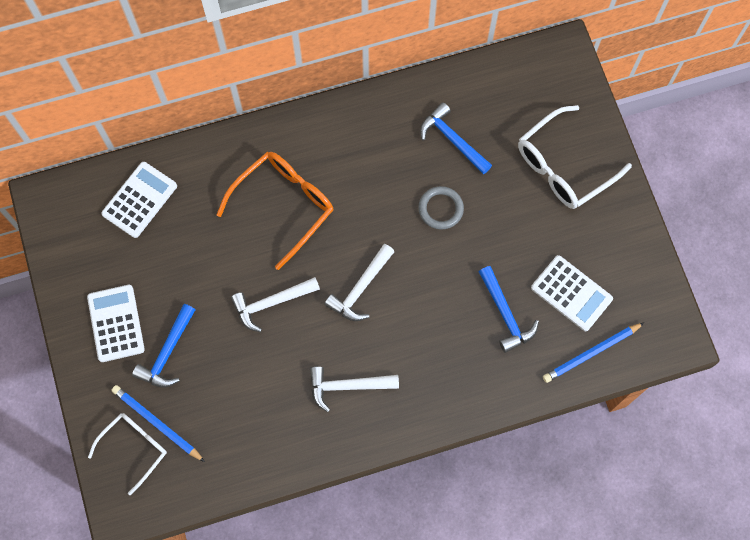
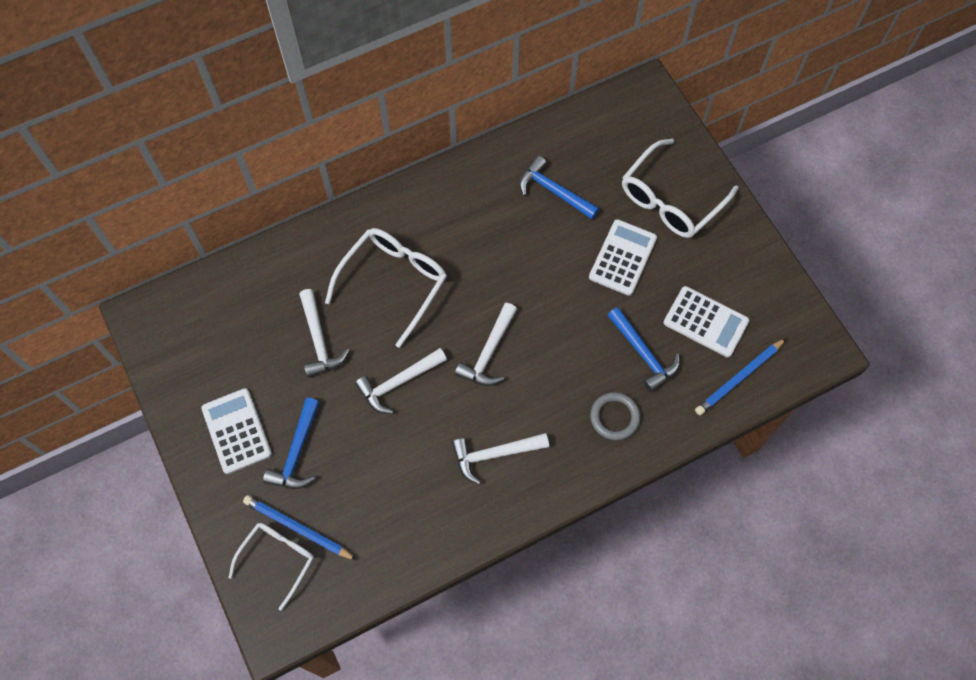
camera: 10 degrees left, 5 degrees down
white calculator [101,162,177,238] -> white calculator moved to [589,219,657,296]
orange glasses [217,152,333,270] -> white glasses [325,228,447,348]
grey ring [418,186,464,230] -> grey ring moved to [590,392,640,440]
none -> white hammer [299,289,350,378]

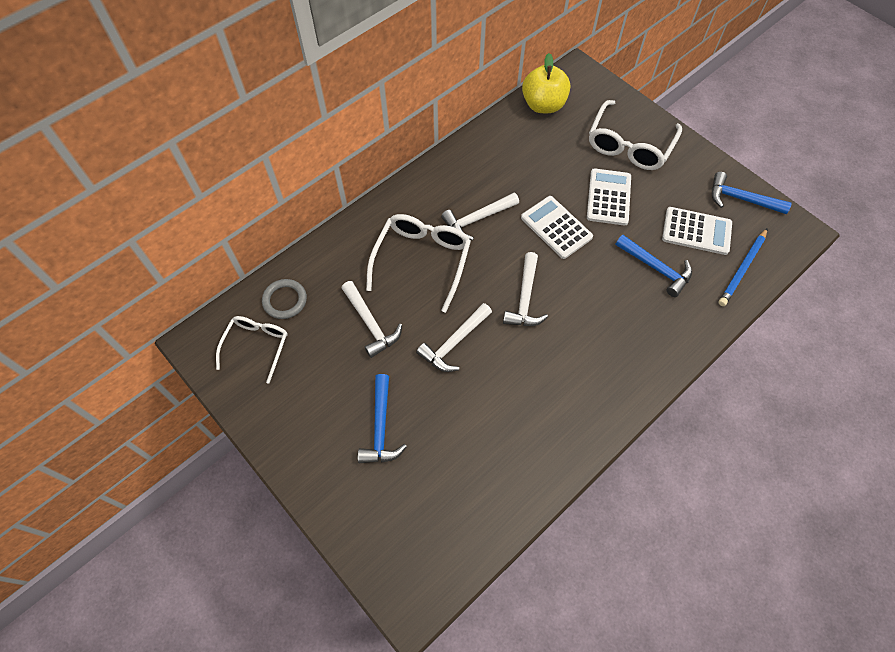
camera: 15 degrees left, 5 degrees down
white calculator [201,388,272,474] -> white calculator moved to [521,196,593,259]
white glasses [229,523,314,611] -> white glasses moved to [216,316,288,384]
blue pencil [243,495,357,560] -> none
white hammer [452,433,549,485] -> white hammer moved to [441,193,519,240]
blue hammer [519,156,599,219] -> blue hammer moved to [712,172,792,214]
grey ring [590,392,640,440] -> grey ring moved to [262,279,307,319]
none -> yellow apple [522,53,570,113]

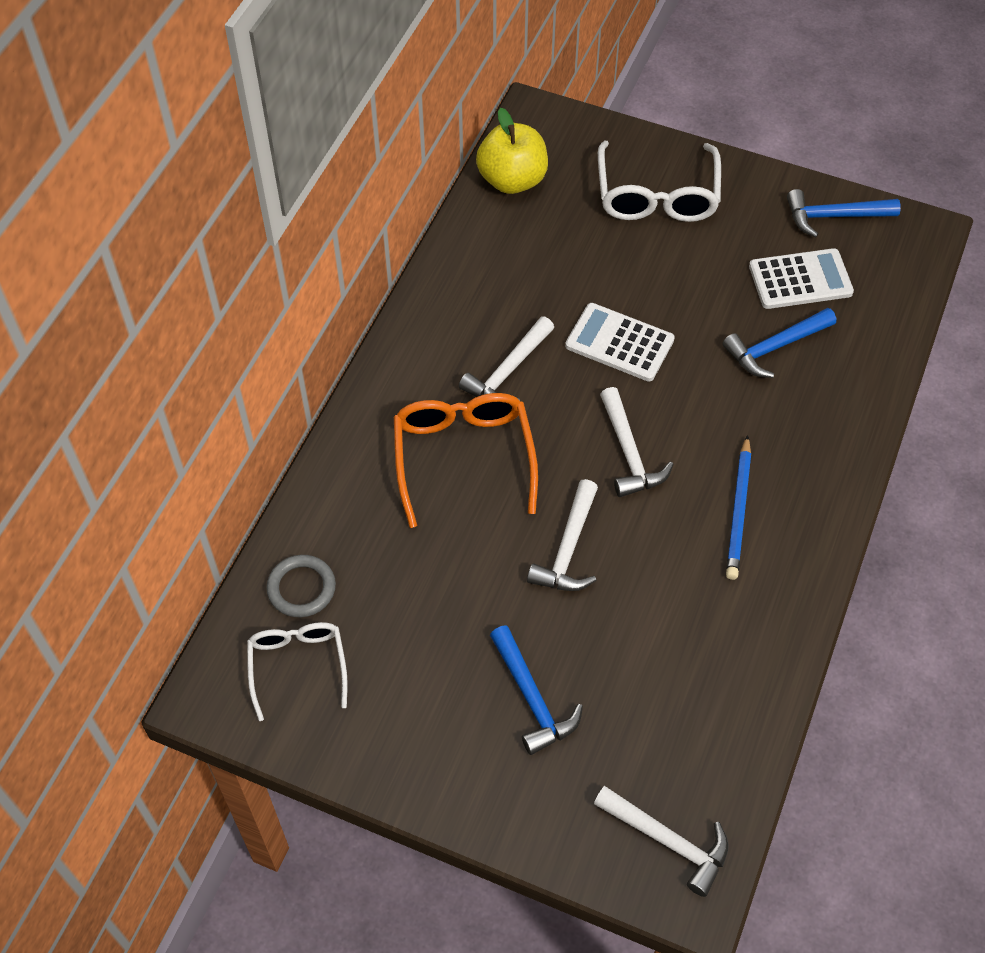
camera: 25 degrees left, 5 degrees down
white hammer [342,281,402,358] -> white hammer moved to [594,786,729,897]
white glasses [366,214,471,313] -> orange glasses [394,393,538,528]
white calculator [587,168,631,226] -> none
blue hammer [616,235,692,297] -> blue hammer turned 135 degrees clockwise [722,308,836,378]
blue pencil [718,228,768,306] -> blue pencil moved to [726,435,751,580]

